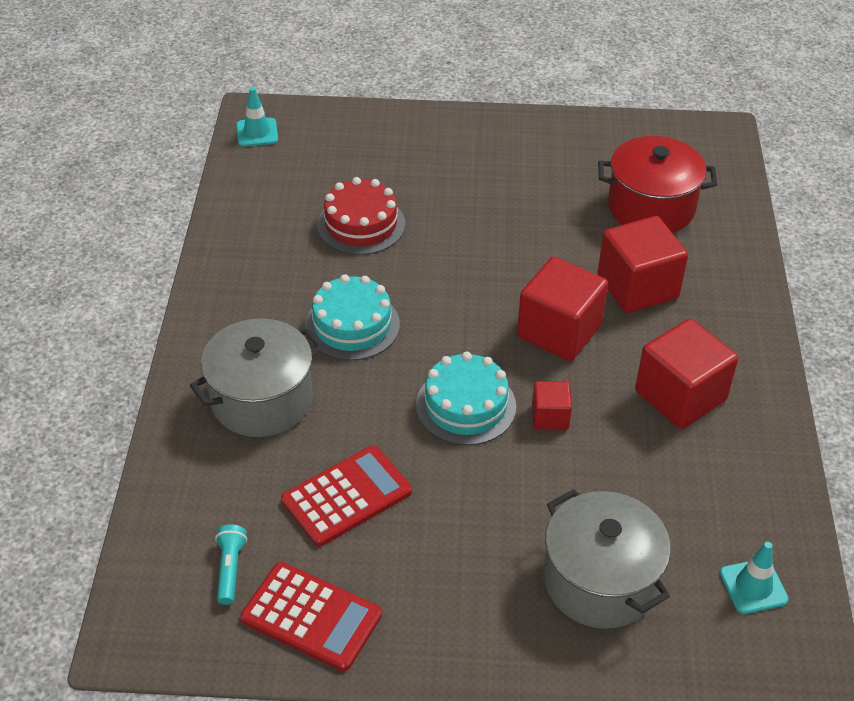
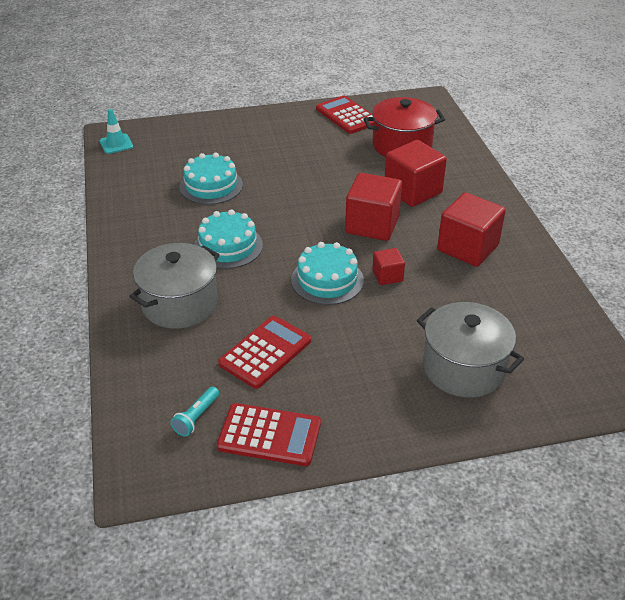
camera: 15 degrees left, 5 degrees down
turquoise flashlight [215,524,247,605] -> turquoise flashlight turned 135 degrees counterclockwise [171,386,219,437]
red cake [317,177,405,255] -> turquoise cake [180,152,243,205]
turquoise traffic cone [720,542,789,614] -> none
none -> red calculator [316,96,374,134]

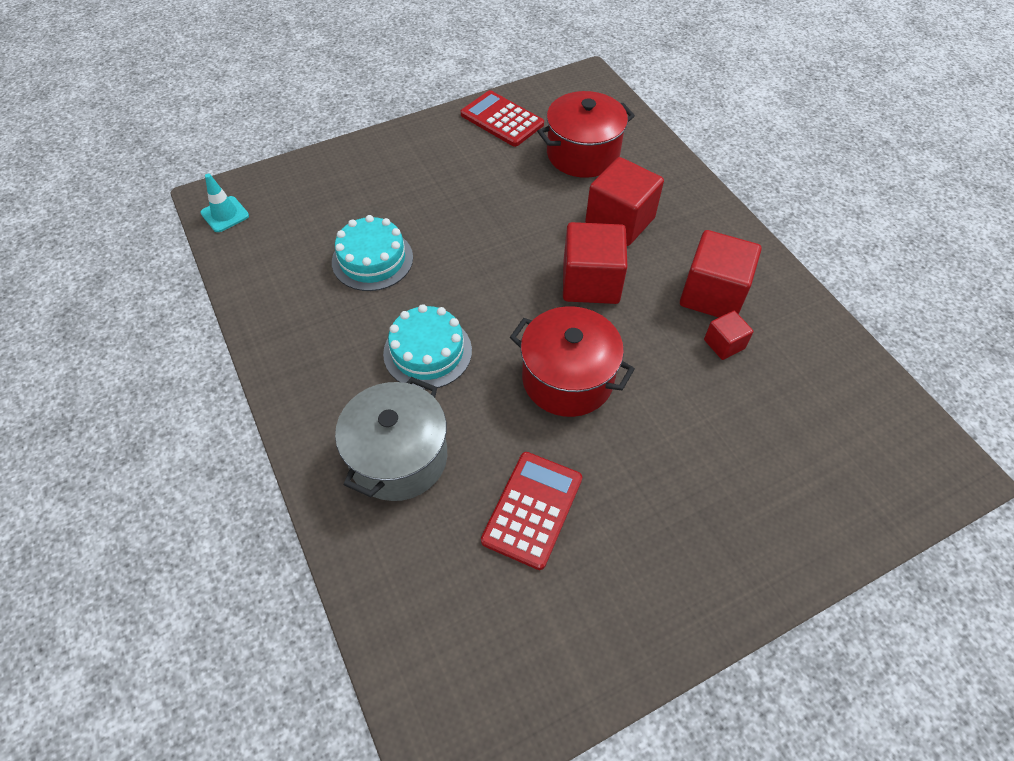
camera: 15 degrees left, 15 degrees up
turquoise flashlight [171,386,219,437] -> none
red calculator [217,403,321,466] -> none
turquoise cake [291,242,364,305] -> red pot [510,306,635,417]
red cube [372,248,405,285] -> red cube moved to [704,311,753,360]
grey pot [417,302,524,398] -> none

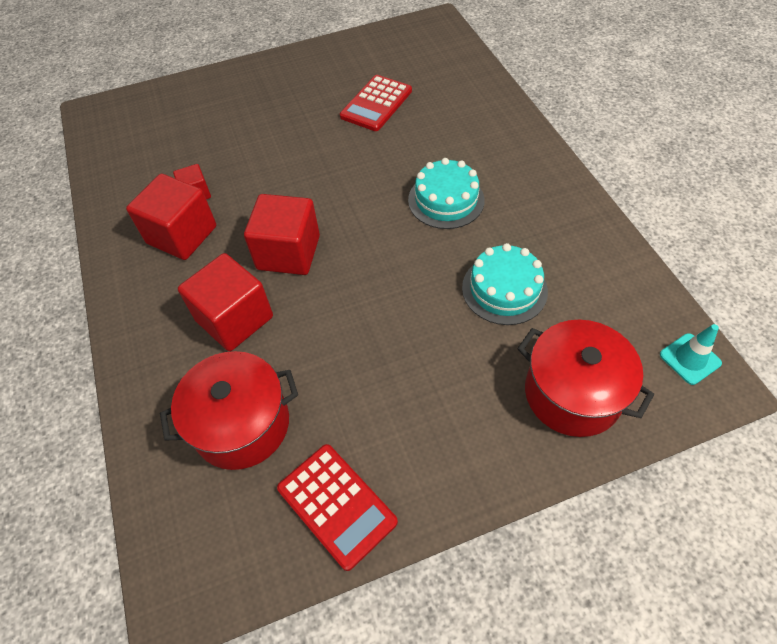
camera: 170 degrees left, 0 degrees up
grey pot [335,377,447,501] -> none
red pot [510,306,635,417] -> red pot moved to [517,320,654,437]

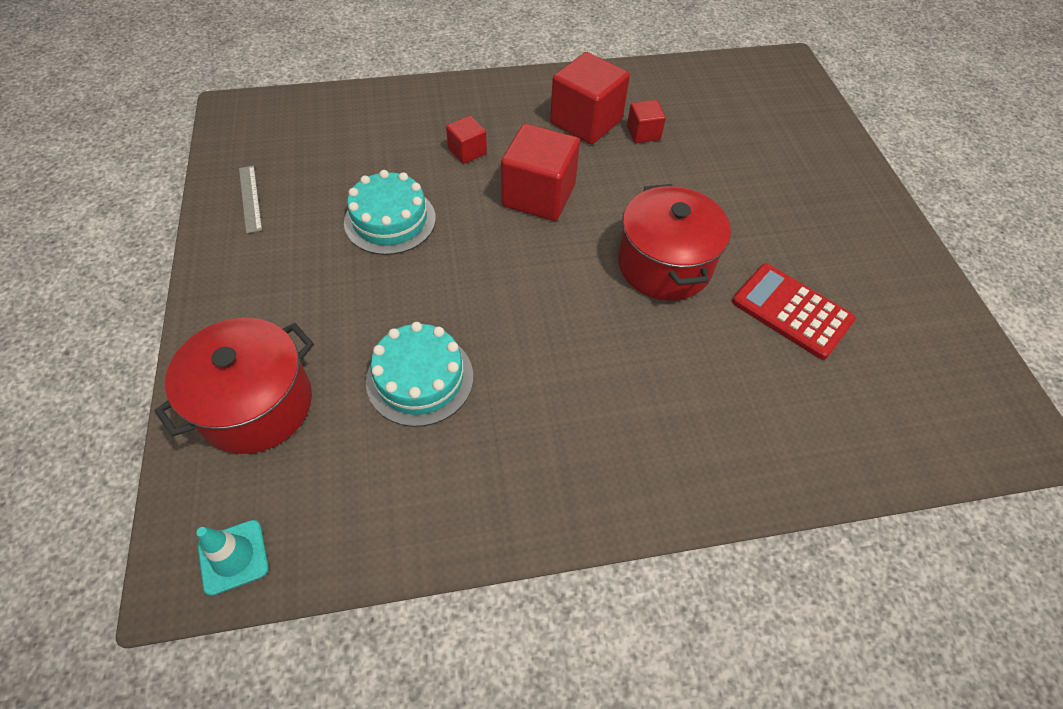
camera: 95 degrees right, 0 degrees up
red pot [160,351,298,470] -> red pot moved to [618,184,731,301]
red cube [178,253,273,351] -> red cube [446,116,487,164], size x0.51
red calculator [277,444,398,571] -> grey ruler [239,165,262,234]
turquoise cake [408,158,485,229] -> turquoise cake moved to [344,170,436,255]

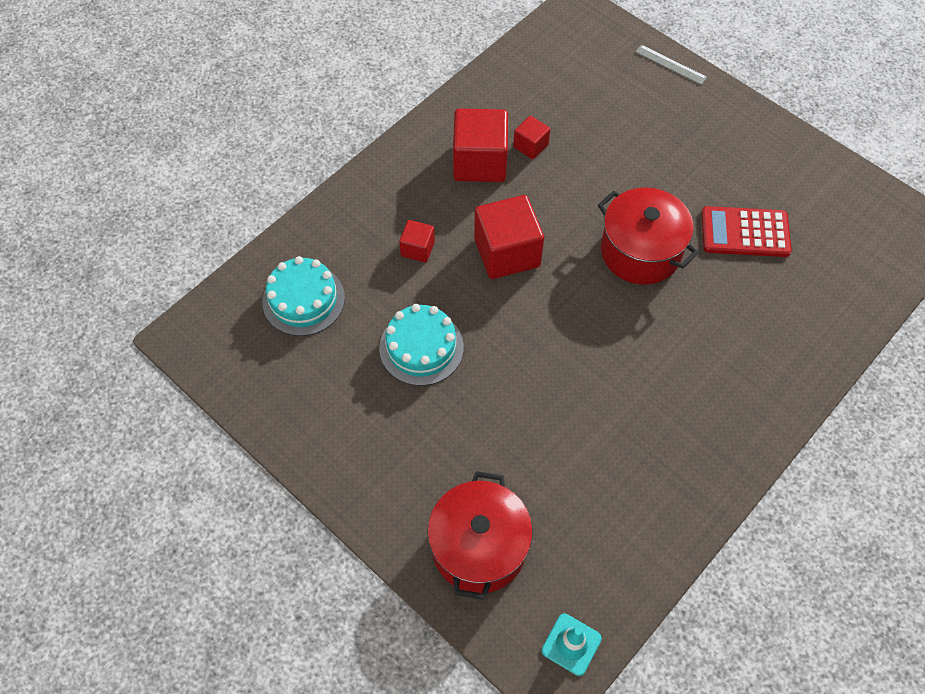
camera: 35 degrees left, 5 degrees up
grey ruler [239,165,262,234] -> grey ruler moved to [635,45,707,85]
turquoise cake [366,322,473,427] -> turquoise cake moved to [262,256,345,336]

